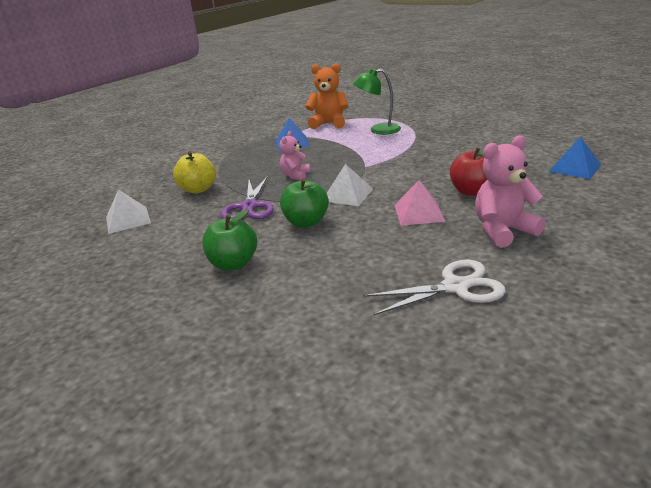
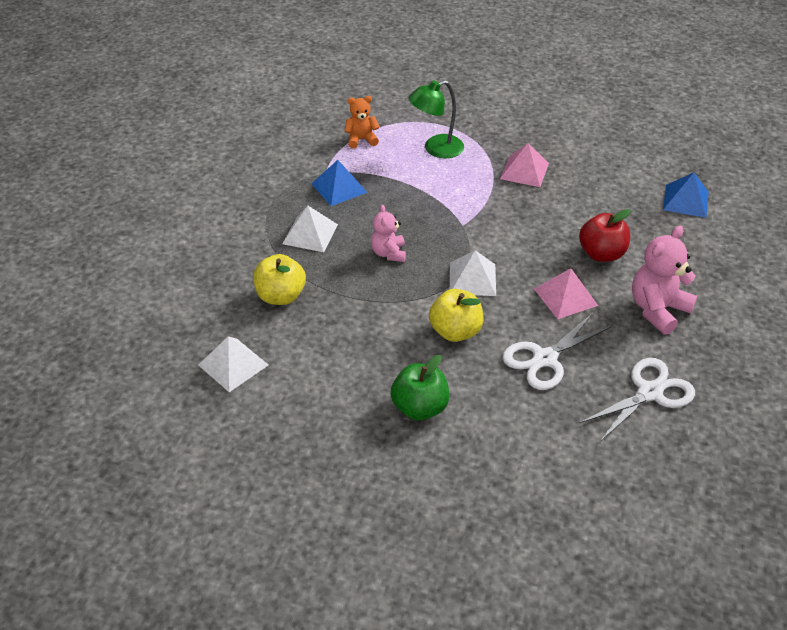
camera: 25 degrees left, 15 degrees up
purple scissors [220,176,274,219] -> none
green apple [280,178,329,227] -> yellow apple [429,289,483,342]
orange teddy bear [305,63,348,129] -> orange teddy bear [344,96,380,149], size x0.61
none -> white pyramid [282,206,338,252]
none -> pink pyramid [500,143,549,187]
none -> white scissors [502,313,612,390]

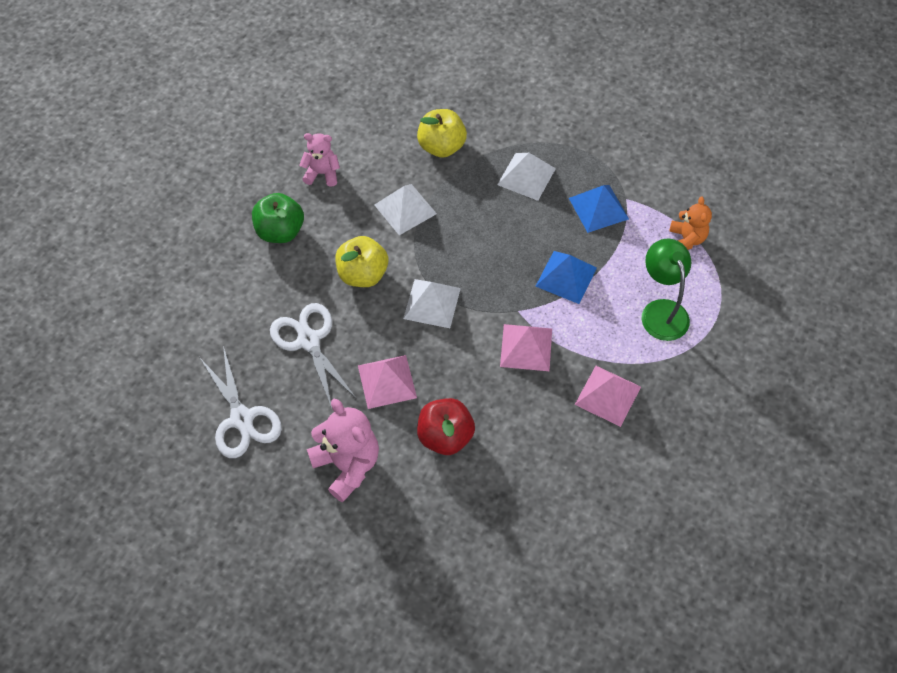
camera: 100 degrees right, 15 degrees up
white pyramid [198,336,268,392] -> white pyramid moved to [375,184,437,235]
pink teddy bear [371,205,406,262] -> pink teddy bear moved to [300,133,340,187]
blue pyramid [663,173,709,218] -> blue pyramid moved to [535,251,597,304]
none -> pink pyramid [500,324,552,371]

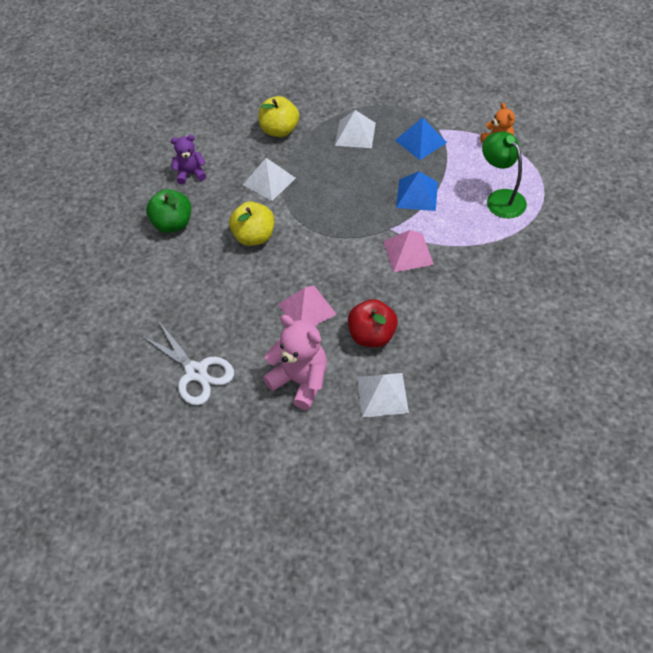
camera: 15 degrees left, 5 degrees down
white scissors [270,303,357,408] -> none
pink teddy bear [300,133,340,187] -> purple teddy bear [171,135,206,184]
white pyramid [403,279,461,328] -> white pyramid moved to [357,373,409,418]
pink pyramid [575,366,641,427] -> none

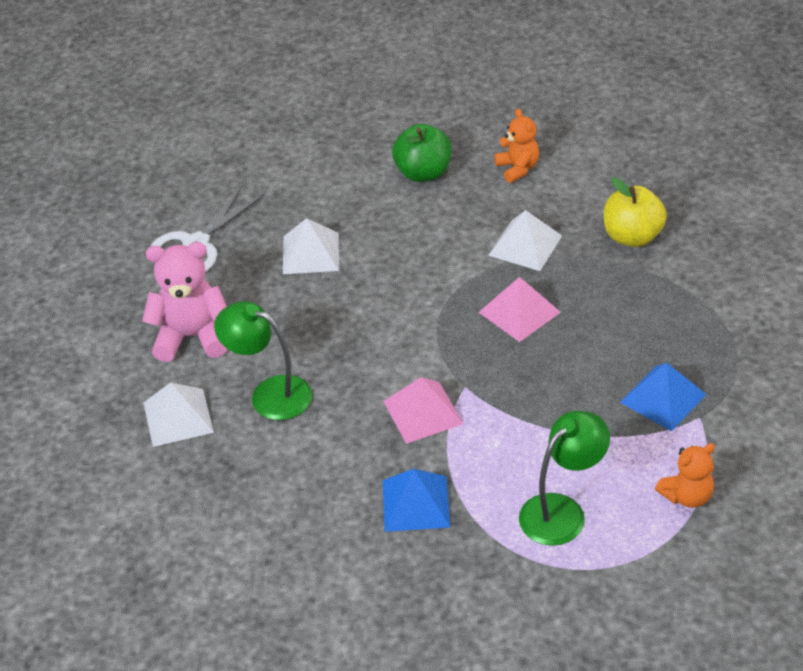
camera: 80 degrees right, 10 degrees down
purple teddy bear [171,135,206,184] -> orange teddy bear [494,108,539,183]
yellow apple [229,201,274,246] -> none
pink teddy bear [263,315,327,410] -> pink teddy bear turned 120 degrees counterclockwise [142,242,227,362]
pink pyramid [278,285,336,326] -> pink pyramid moved to [478,277,561,342]
white pyramid [335,110,376,148] -> white pyramid moved to [283,218,339,274]
red apple [348,299,398,347] -> green lamp [214,301,312,420]
blue pyramid [396,171,438,211] -> blue pyramid moved to [383,469,450,532]

